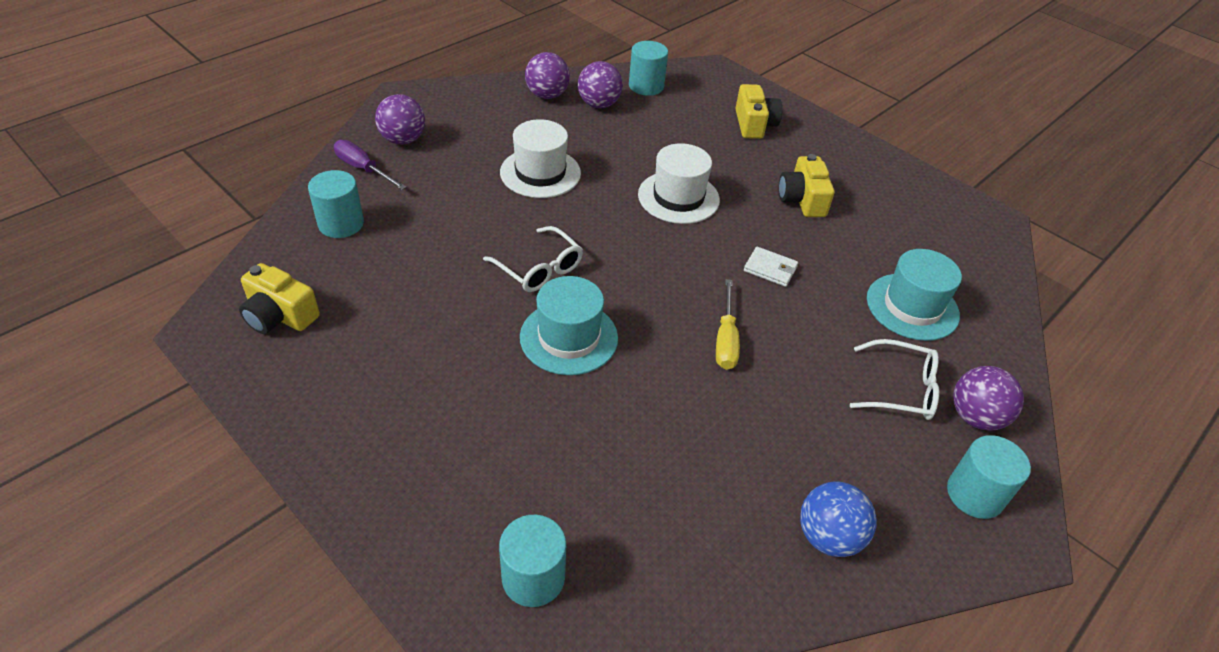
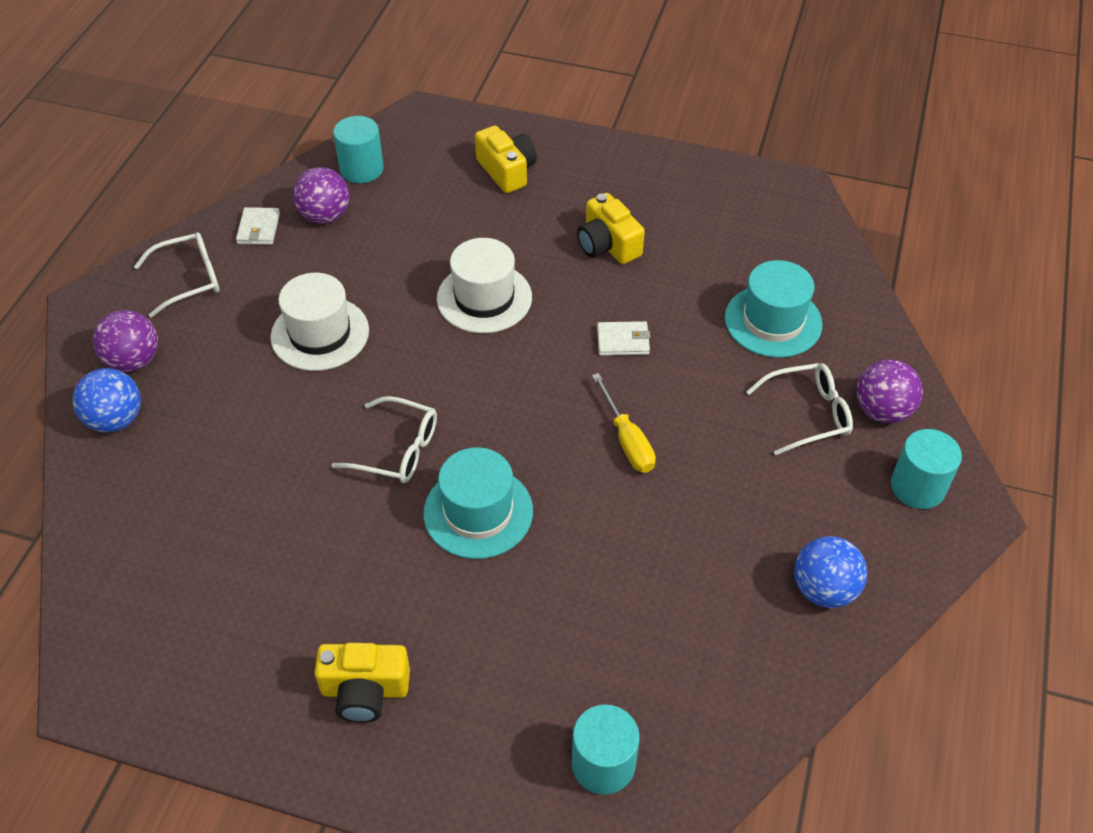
camera: 25 degrees left, 5 degrees up
yellow camera [239,263,320,334] -> yellow camera moved to [315,643,410,723]
turquoise cylinder [308,170,364,238] -> none
purple screwdriver [334,140,407,190] -> blue ball [73,368,141,432]
purple ball [525,52,570,99] -> white wallet [236,207,280,245]
none -> white glasses [134,232,220,318]

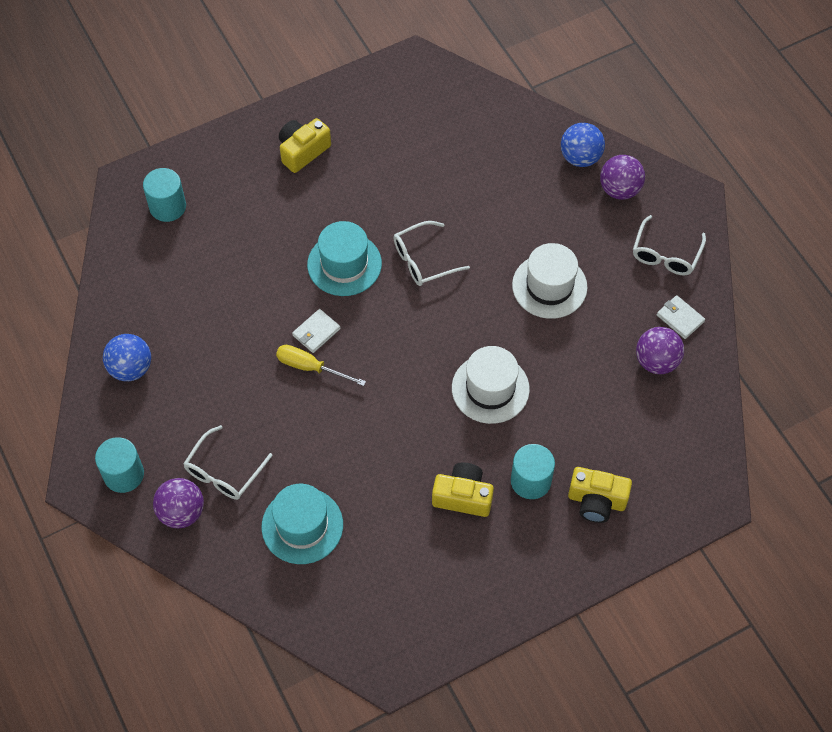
camera: 135 degrees right, 10 degrees up
turquoise cylinder [333,116,384,183] -> turquoise cylinder moved to [511,444,555,499]
white wallet [597,321,650,356] -> white wallet moved to [292,309,340,353]

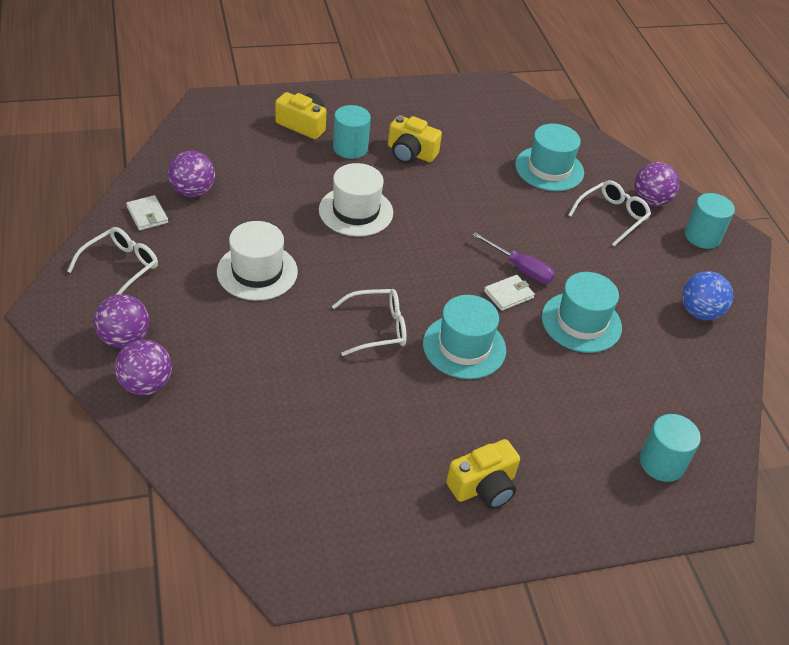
camera: 170 degrees left, 15 degrees down
yellow screwdriver [276,345,366,386] -> purple screwdriver [472,232,555,284]
blue ball [561,123,605,167] -> purple ball [114,339,172,395]
none -> turquoise hat [542,272,622,353]

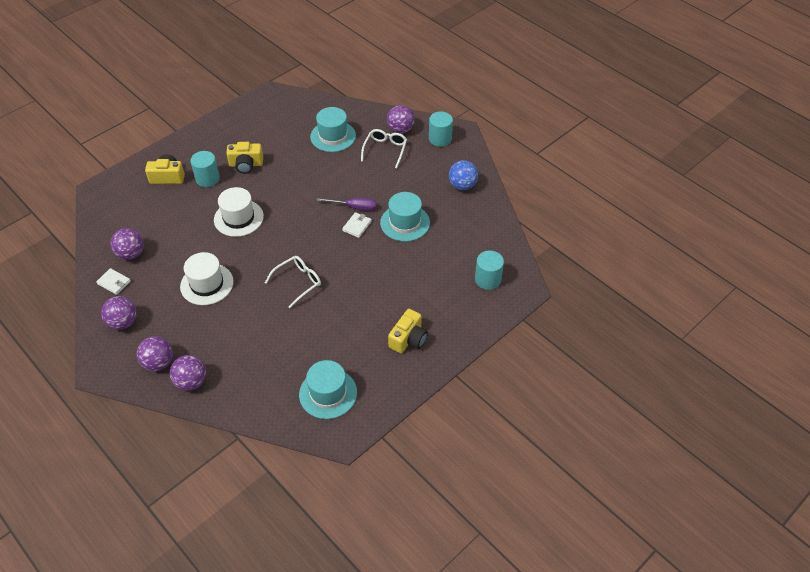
camera: 25 degrees left, 5 degrees up
white glasses [67,227,158,295] -> purple ball [101,296,137,330]
turquoise hat [423,295,506,379] -> turquoise hat moved to [299,360,357,419]

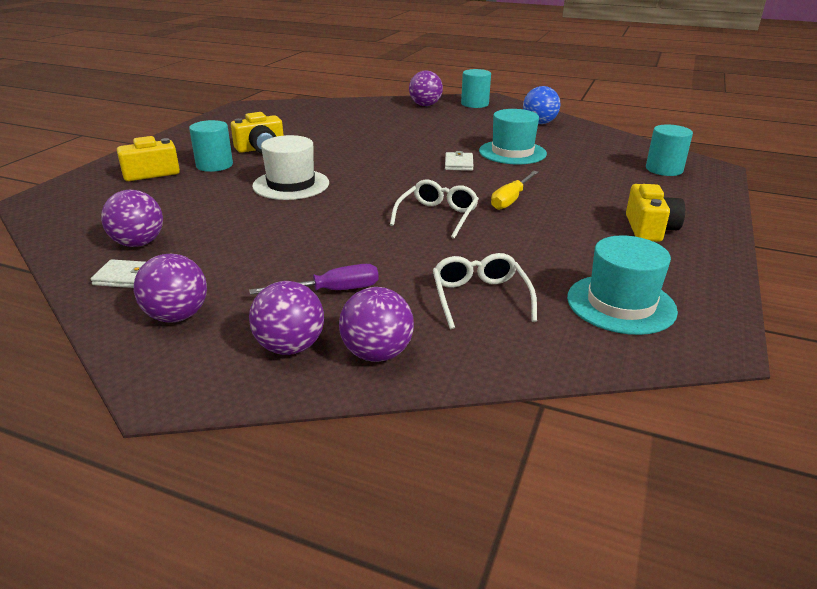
camera: 25 degrees left, 20 degrees down
white hat [180,252,234,305] -> none
turquoise hat [310,107,356,152] -> none
purple screwdriver [316,198,376,211] -> purple screwdriver moved to [249,264,379,295]
white glasses [361,129,407,168] -> white glasses moved to [433,253,537,329]
none -> yellow screwdriver [491,171,539,210]

